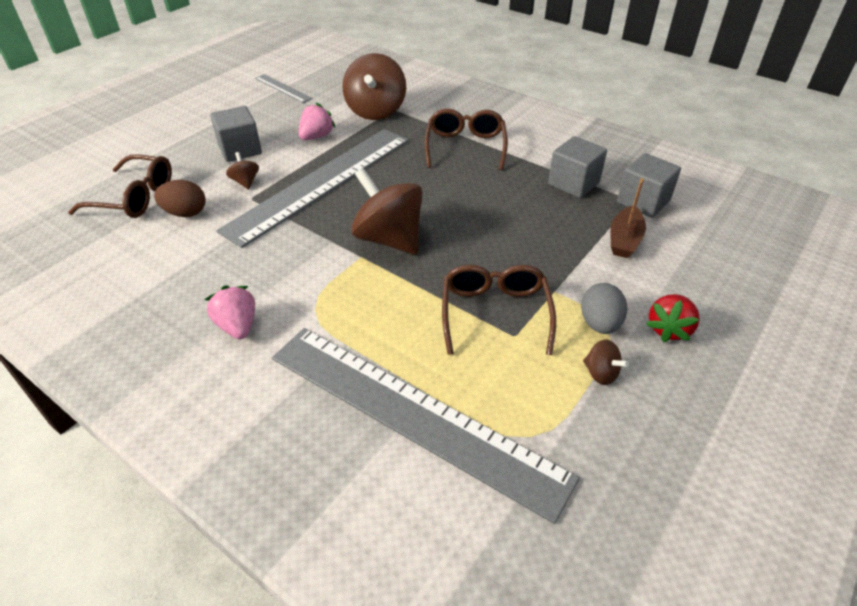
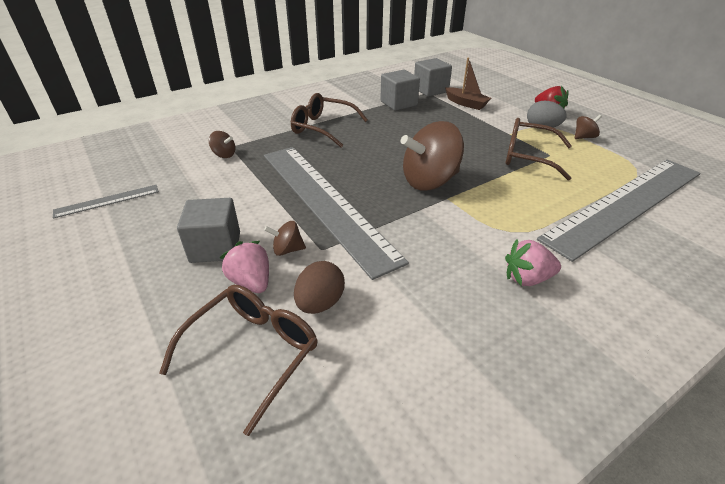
camera: 70 degrees left, 5 degrees down
pink strawberry [298,102,335,140] -> pink strawberry moved to [220,241,269,293]
brown spinning top [342,53,406,120] -> brown spinning top [209,131,235,158], size x0.45

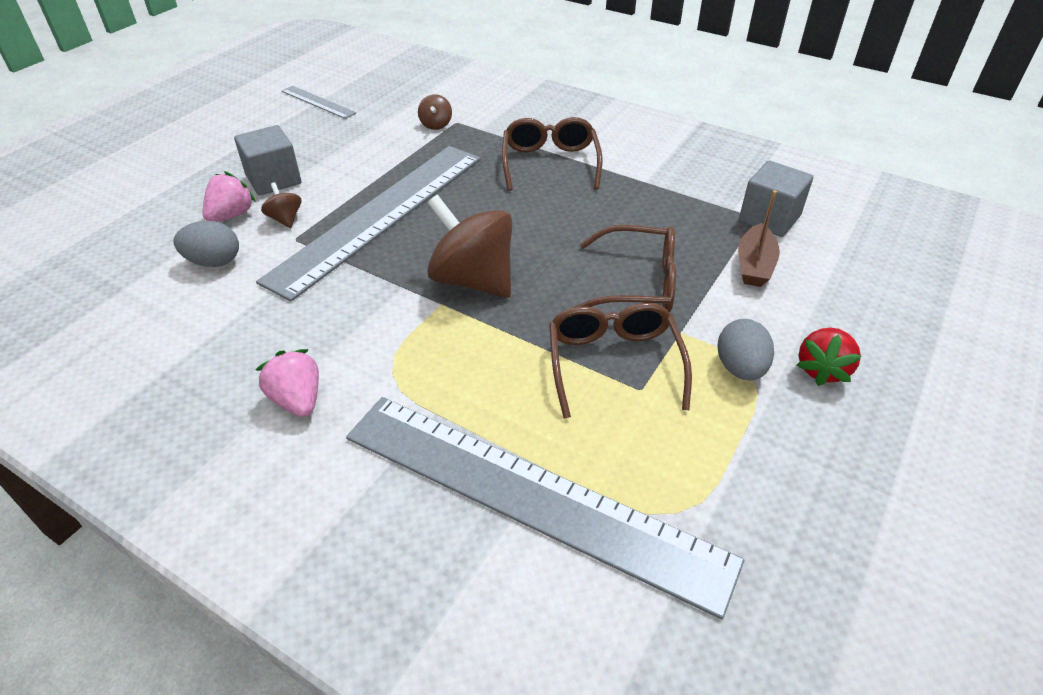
camera: 65 degrees right, 5 degrees up
brown glasses [159,285,318,436] -> brown glasses moved to [572,225,676,312]
brown egg [294,261,345,314] -> grey egg [173,221,239,267]
grey cube [380,70,420,111] -> none
brown spinning top [575,115,602,139] -> none

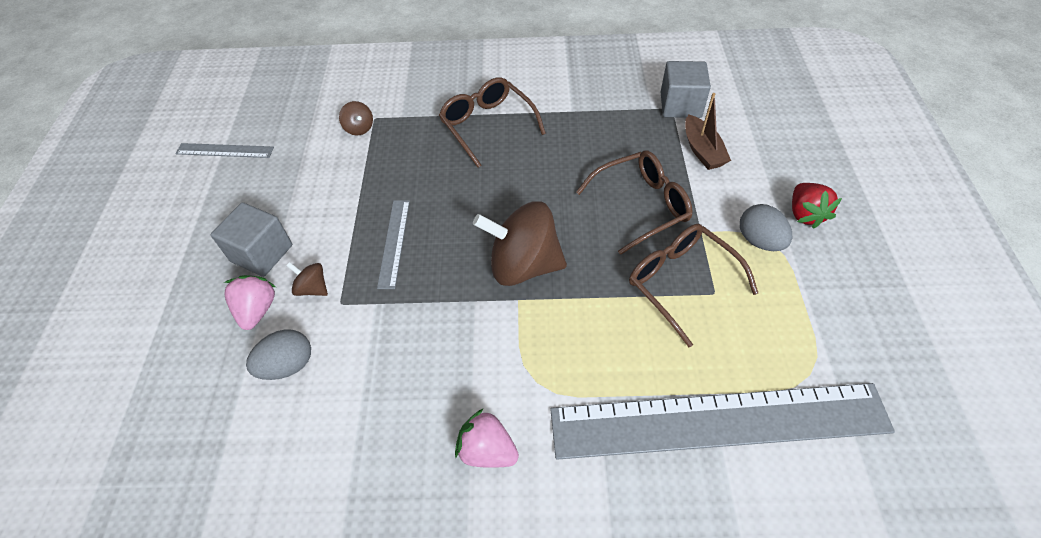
camera: 30 degrees left, 10 degrees up
grey ruler [256,146,481,302] -> grey ruler [377,200,410,289], size x0.41

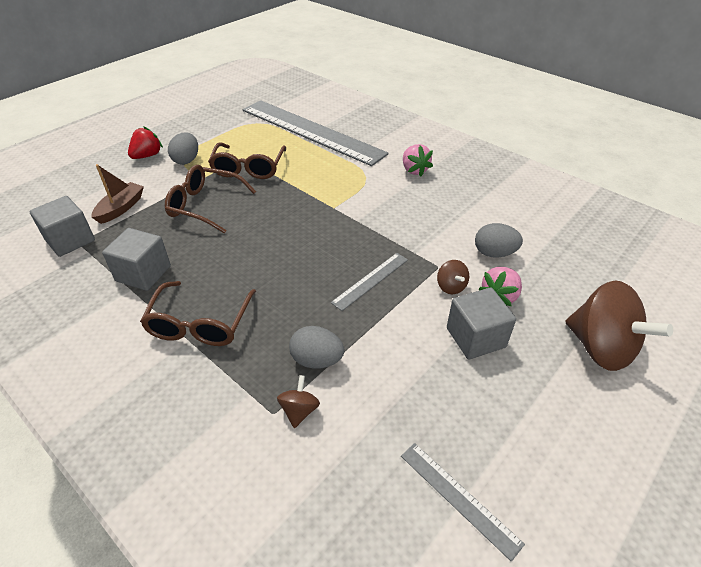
camera: 140 degrees left, 10 degrees down
brown spinning top [473,201,567,286] -> brown spinning top moved to [566,280,673,371]
none -> grey cube [102,228,171,291]
none -> grey egg [289,326,344,369]

